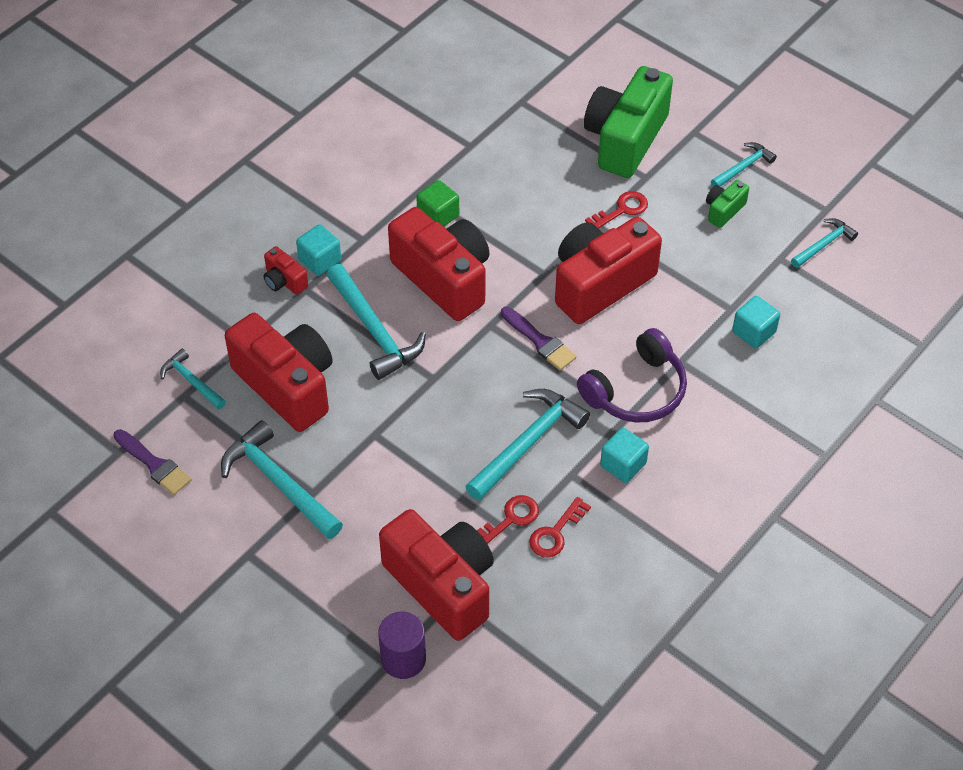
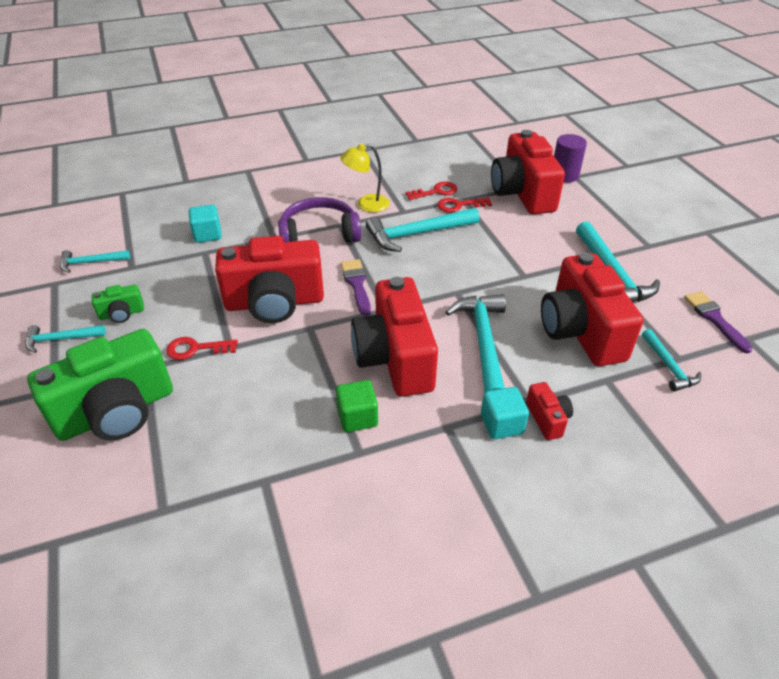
camera: 150 degrees left, 10 degrees down
turquoise cube [600,428,649,483] -> yellow lamp [340,144,390,212]

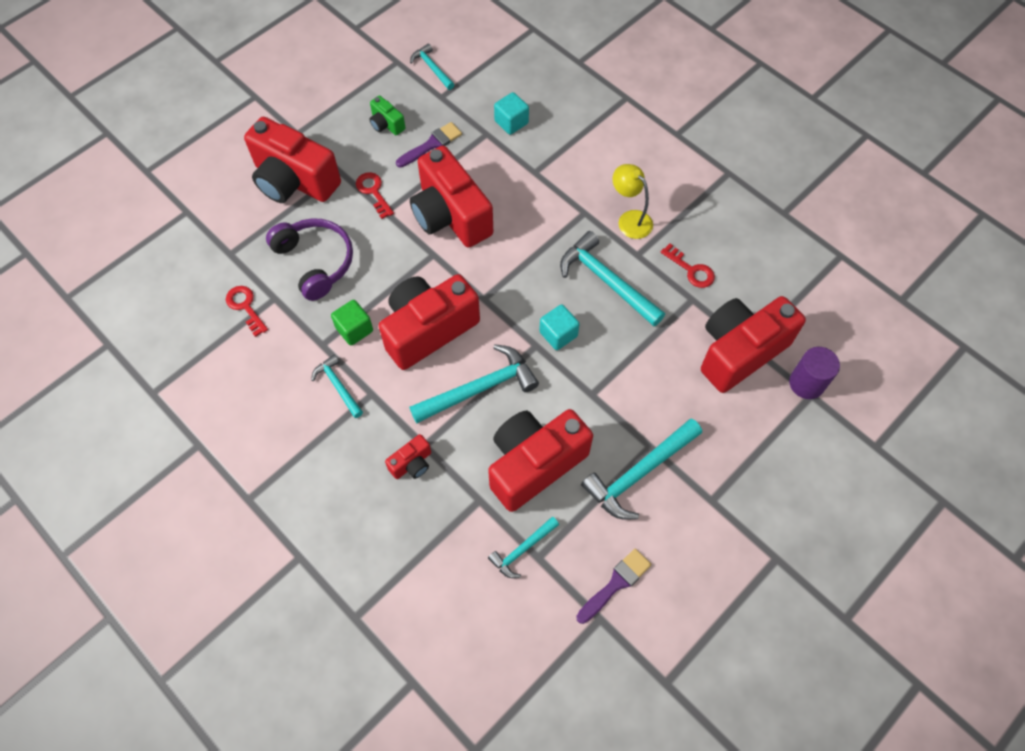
camera: 65 degrees right, 20 degrees up
turquoise hammer [25,325,106,353] -> turquoise hammer moved to [311,355,363,418]
green camera [27,329,173,441] -> red camera [244,117,341,203]
purple headphones [278,197,361,243] -> purple headphones moved to [266,218,353,301]
purple brush [341,259,371,316] -> purple brush moved to [396,122,462,168]
red key [437,197,492,213] -> red key moved to [226,286,268,337]
turquoise cube [481,387,529,439] -> turquoise cube moved to [539,304,580,350]

